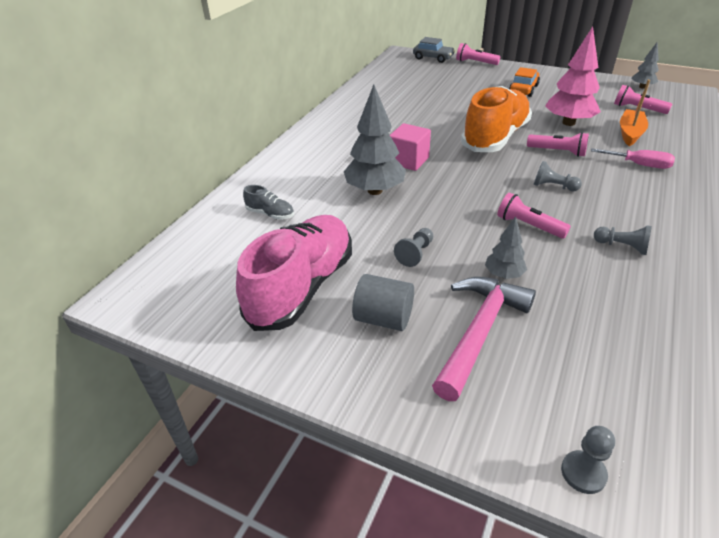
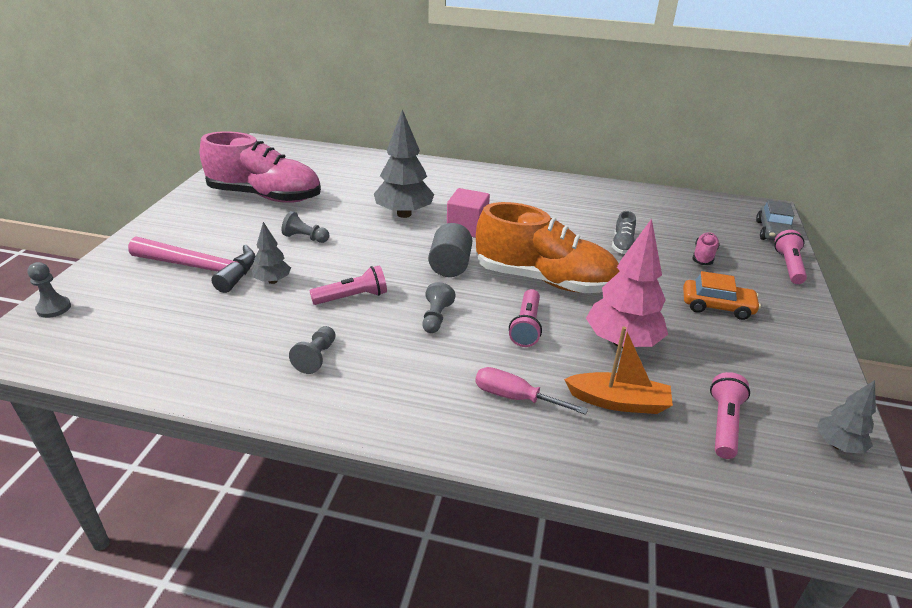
camera: 75 degrees right, 5 degrees down
grey shoe [243,185,294,220] -> grey shoe moved to [612,211,636,254]
grey cylinder [352,274,414,331] -> grey cylinder moved to [428,223,472,277]
pink flashlight [497,192,571,239] -> pink flashlight turned 45 degrees clockwise [309,265,387,305]
pink screwdriver [591,148,675,169] -> pink screwdriver turned 105 degrees clockwise [475,367,588,415]
none -> pink shoe [693,232,720,265]

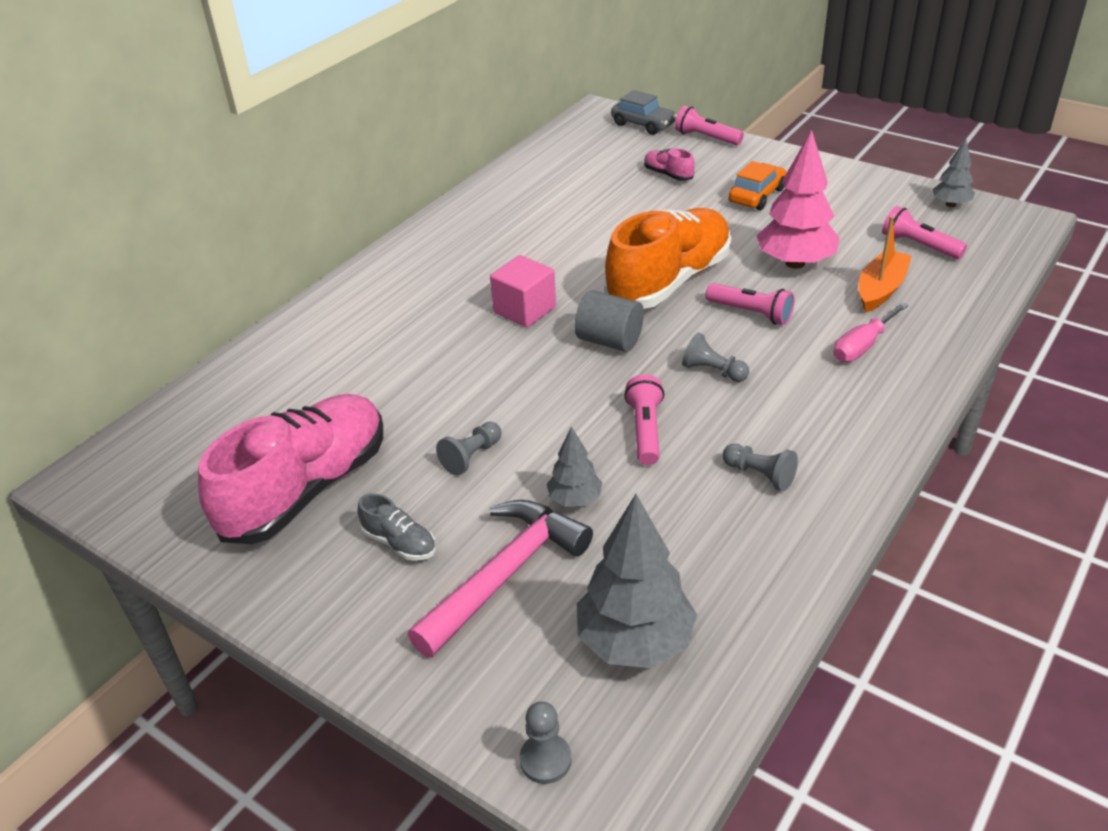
camera: 65 degrees left, 5 degrees up
grey tree [374,109,434,218] -> grey tree moved to [576,494,697,668]
grey shoe [612,211,636,254] -> grey shoe moved to [357,493,436,561]

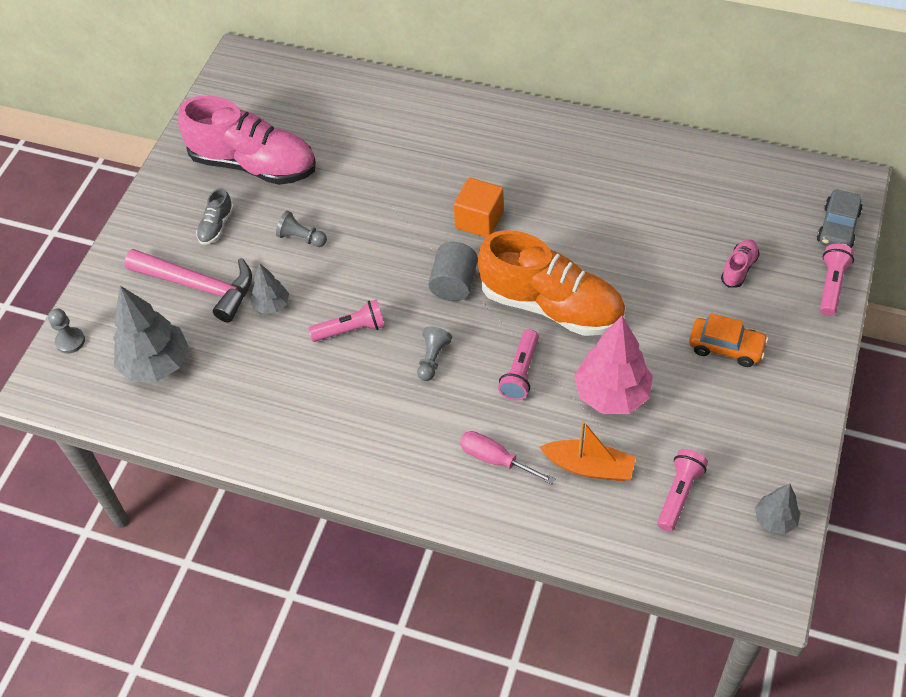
camera: 75 degrees right, 15 degrees up
pink cube [490,255,556,327] -> orange cube [454,177,504,237]
grey pawn [723,444,798,491] -> none

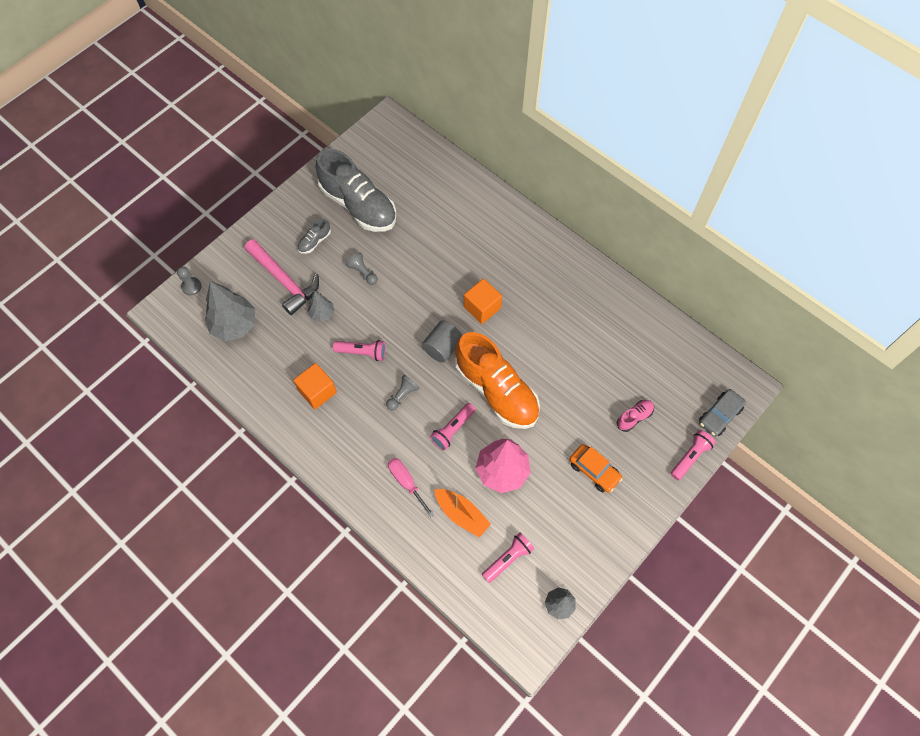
camera: 20 degrees right, 10 degrees up
pink shoe [178,96,316,185] -> grey shoe [315,149,396,232]
none -> orange cube [293,363,337,409]

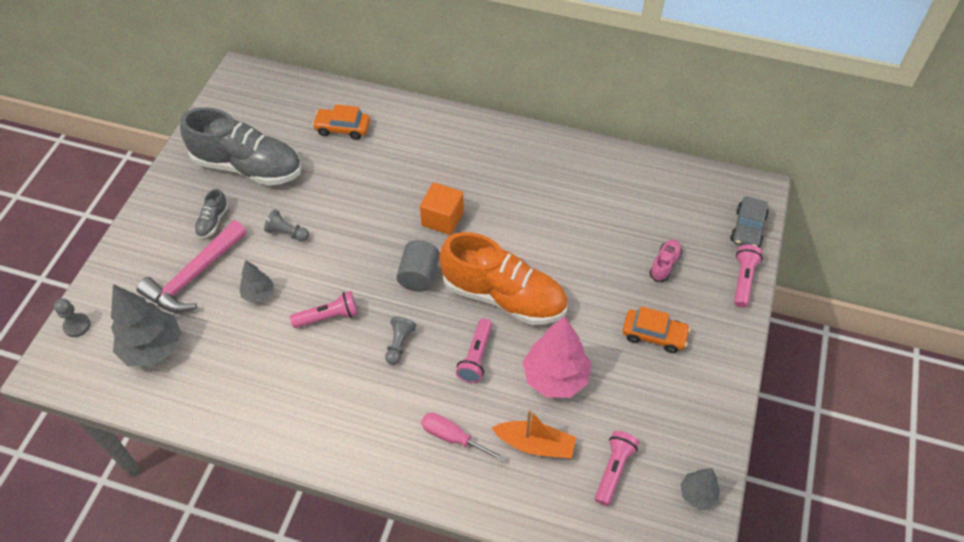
camera: 25 degrees left, 10 degrees down
pink hammer [244,239,319,315] -> pink hammer turned 105 degrees clockwise [137,220,247,313]
orange cube [293,363,337,409] -> none
none -> orange car [312,104,370,140]

